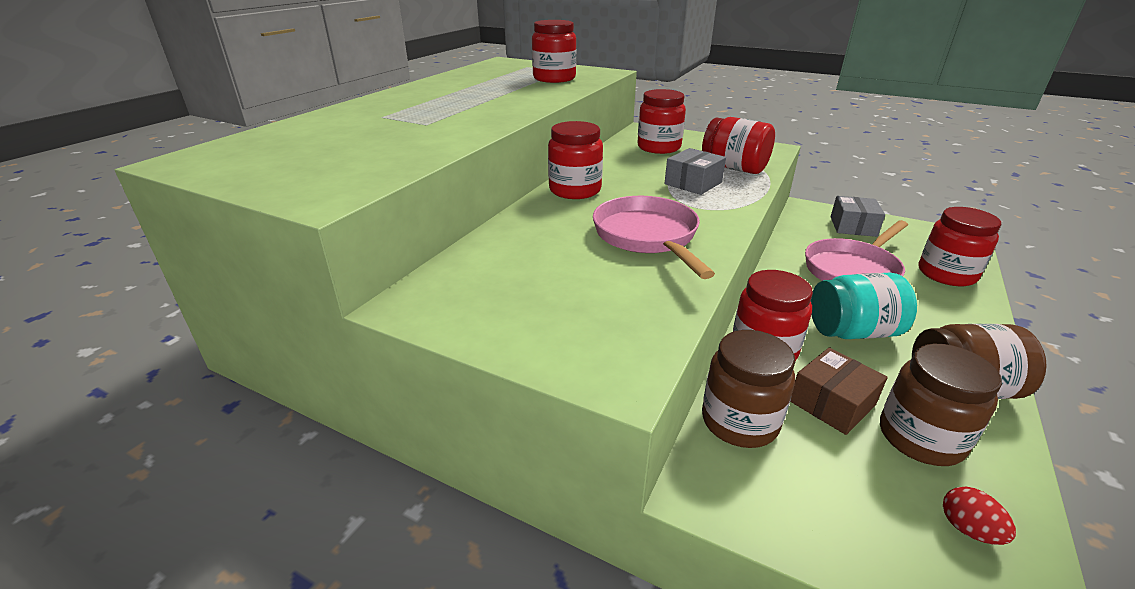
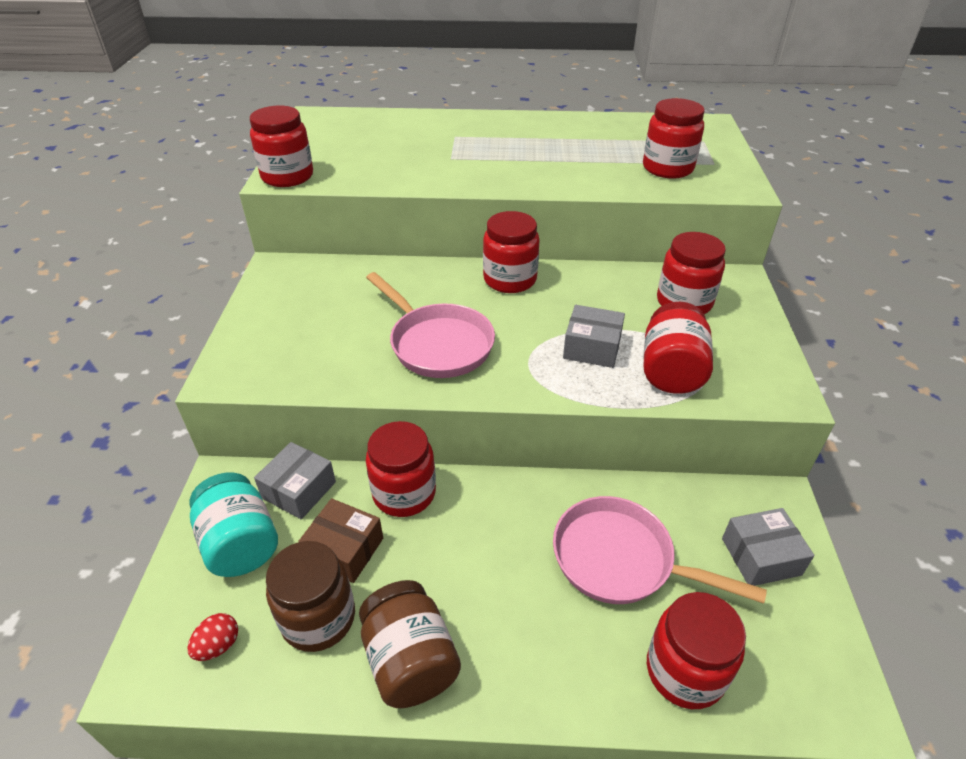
camera: 65 degrees right, 10 degrees up
pink pan [593,196,715,279] -> pink pan turned 90 degrees clockwise [366,272,495,378]
brown jar [702,330,795,448] -> grey box [254,442,336,519]
turquoise jar [811,273,917,339] -> turquoise jar moved to [190,472,278,577]
none -> red jar [250,106,313,187]

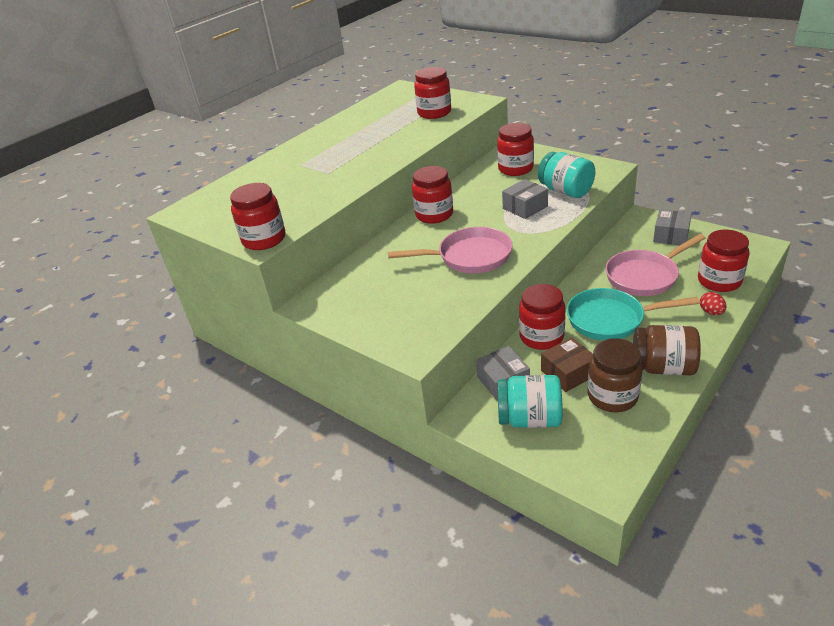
camera: 50 degrees left, 5 degrees down
red egg [187,613,238,661] -> red egg moved to [700,292,727,315]
red jar [643,302,713,394] -> turquoise jar [538,152,595,198]
none -> turquoise pan [567,288,699,340]

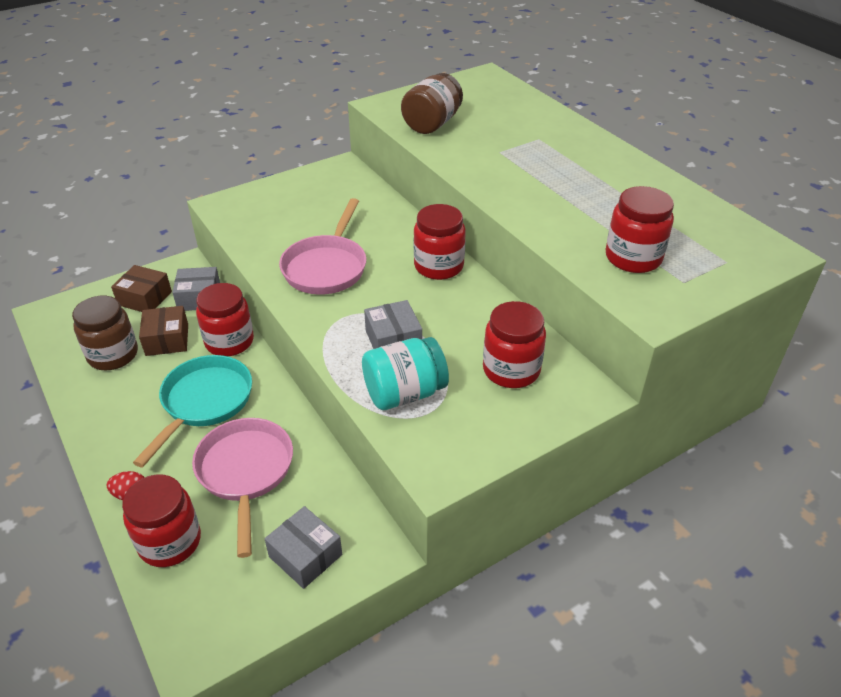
camera: 105 degrees right, 5 degrees up
red jar [230,183,285,250] -> none
turquoise jar [497,375,563,428] -> brown box [111,265,172,312]
brown jar [633,325,701,375] -> brown jar moved to [401,73,463,134]

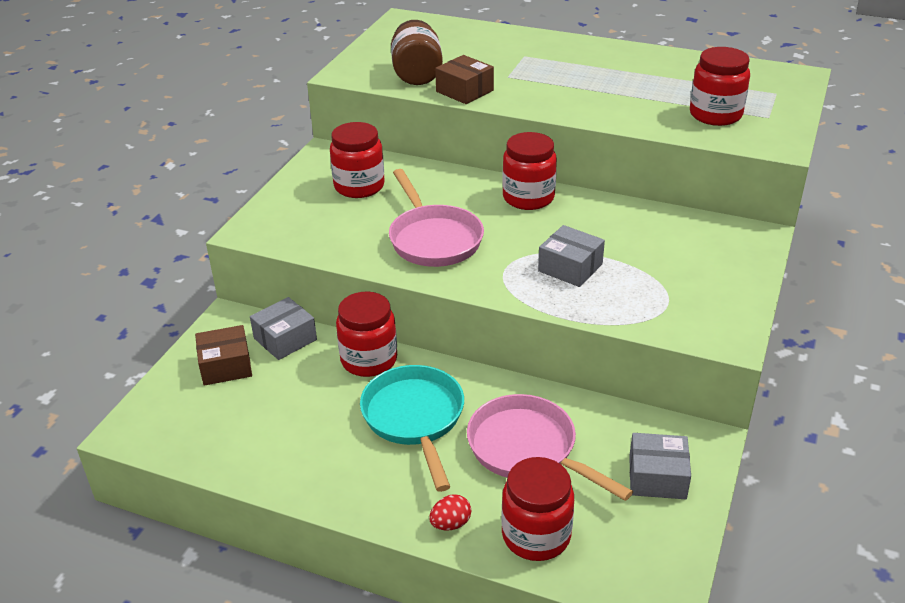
camera: 35 degrees left, 5 degrees down
brown jar [72,296,138,370] -> none
brown box [139,306,188,356] -> brown box moved to [435,55,494,104]
turquoise jar [362,337,449,410] -> none
red jar [483,301,546,388] -> red jar moved to [330,122,385,198]

